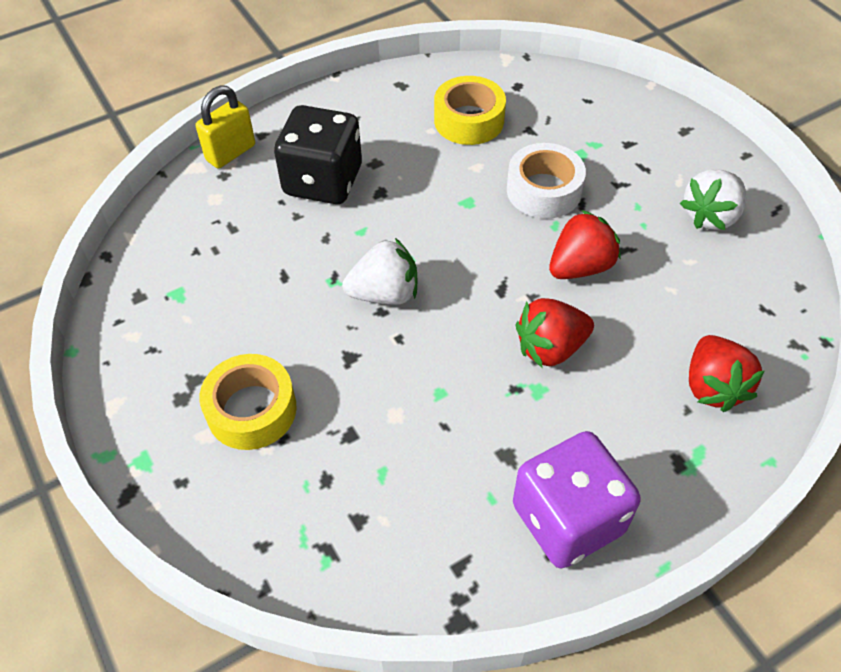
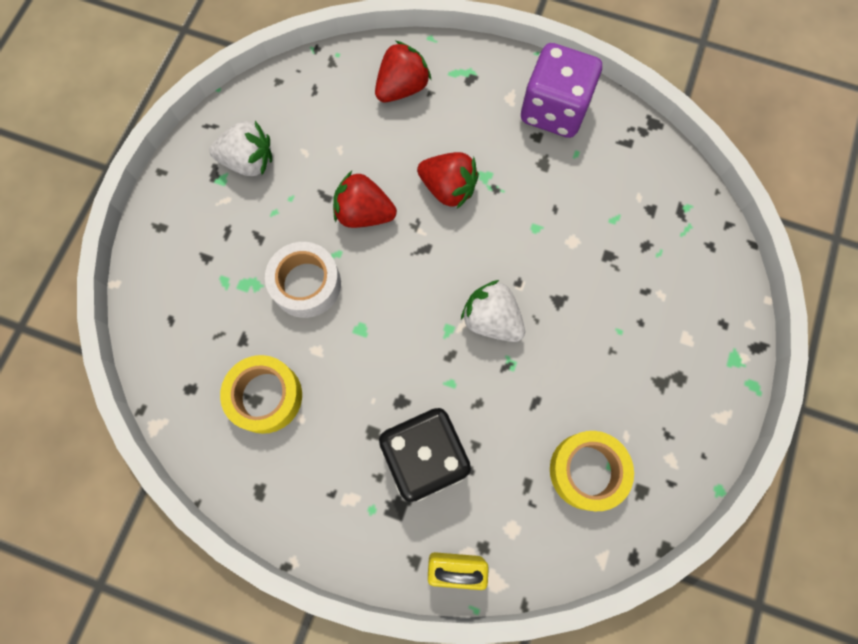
camera: 130 degrees left, 20 degrees up
yellow tape [200,354,297,450] -> yellow tape moved to [550,431,634,511]

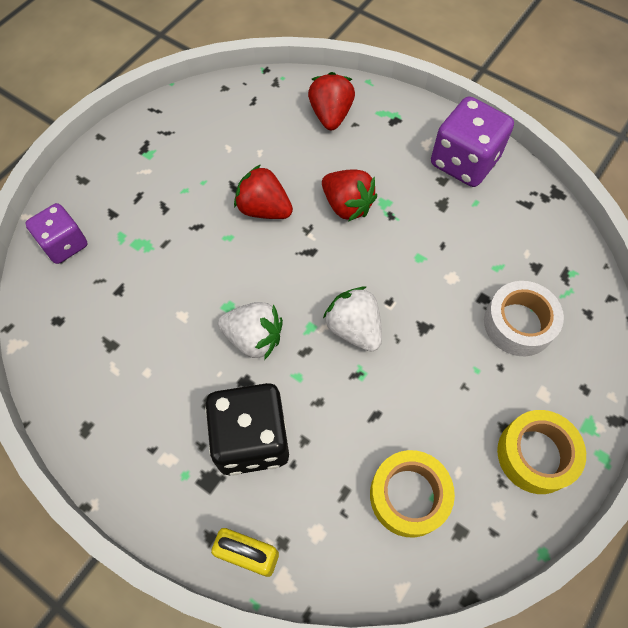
camera: 15 degrees right, 10 degrees down
white strawberry [210,121,272,176] -> white strawberry moved to [218,302,283,360]
yellow tape [220,355,302,434] -> yellow tape moved to [497,410,586,494]
white tape [265,242,341,318] -> white tape moved to [484,281,564,356]
red strawberry [375,41,431,102] -> red strawberry turned 60 degrees counterclockwise [308,72,355,130]
none -> purple dice [25,203,87,264]

